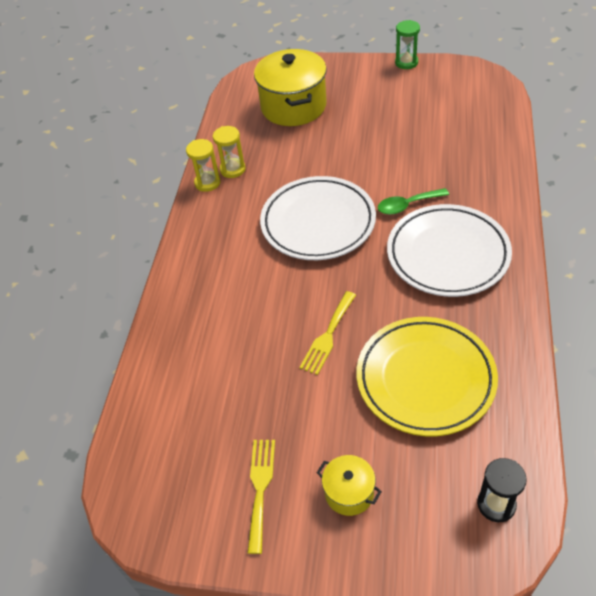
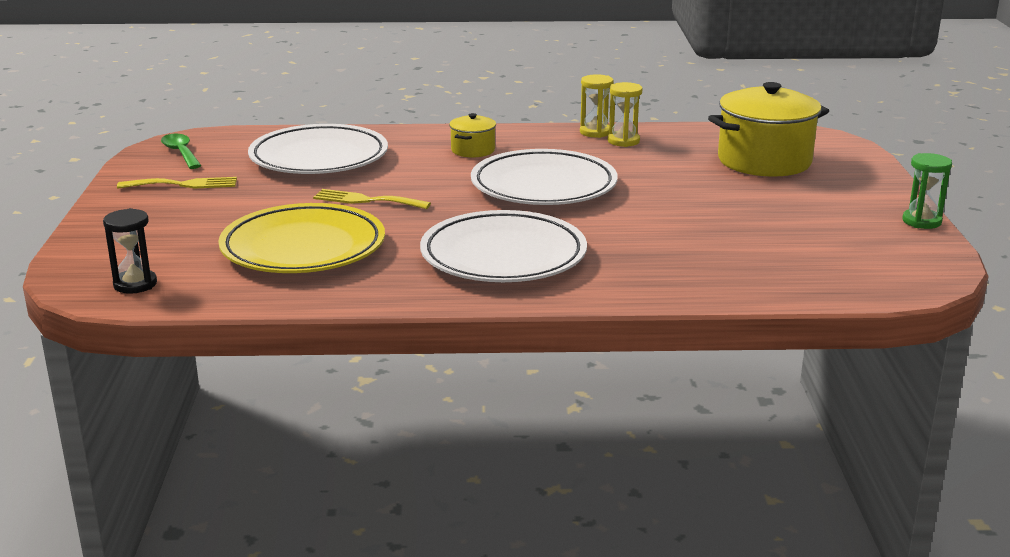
camera: 75 degrees right, 25 degrees down
yellow pot [317,455,382,516] -> yellow pot moved to [449,113,496,158]
green spoon [378,188,449,215] -> green spoon moved to [161,134,201,169]
none -> white plate [248,124,388,174]

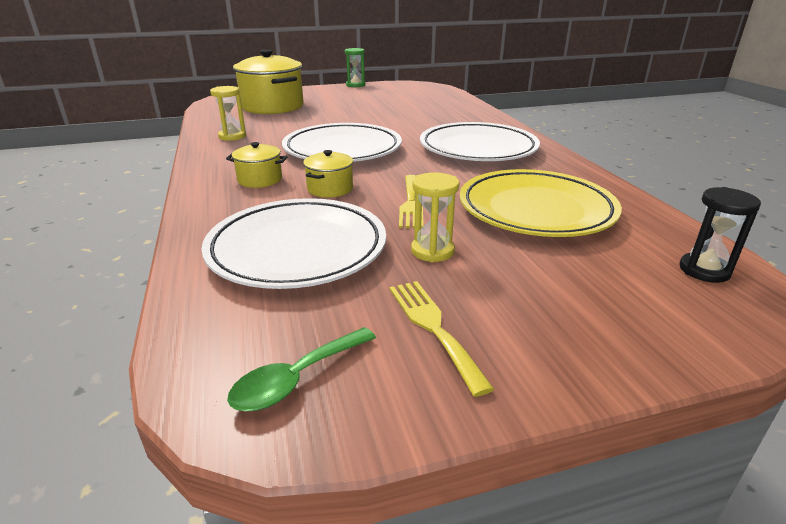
camera: 105 degrees left, 5 degrees up
yellow hourglass [580,74,614,138] -> yellow hourglass moved to [411,172,459,262]
none -> yellow pot [303,150,353,198]

